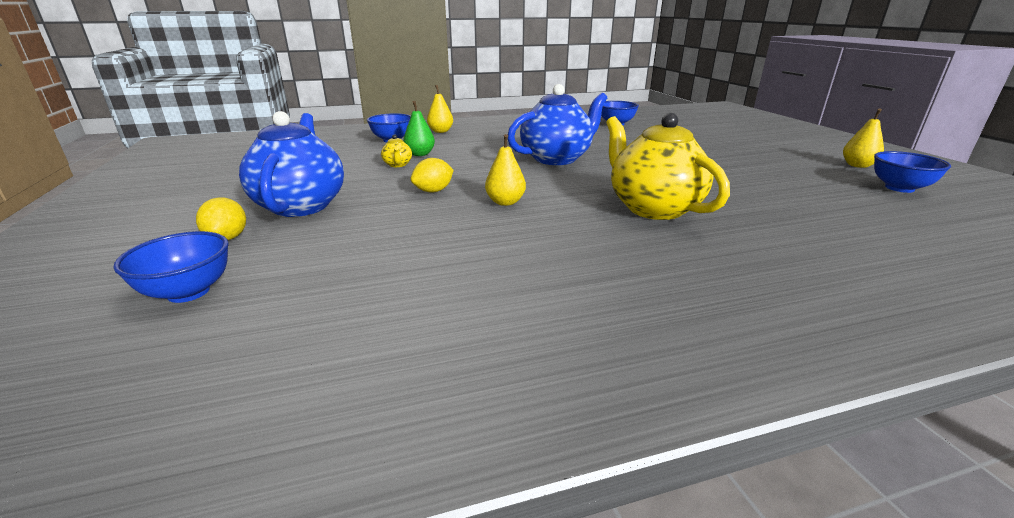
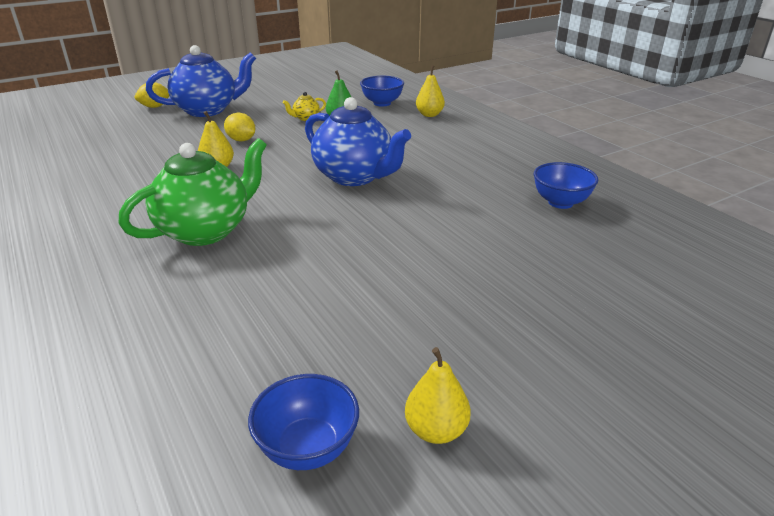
camera: 75 degrees right, 5 degrees up
blue bowl [113,231,229,303] -> none
yellow teapot [606,113,730,220] -> green teapot [118,138,267,246]

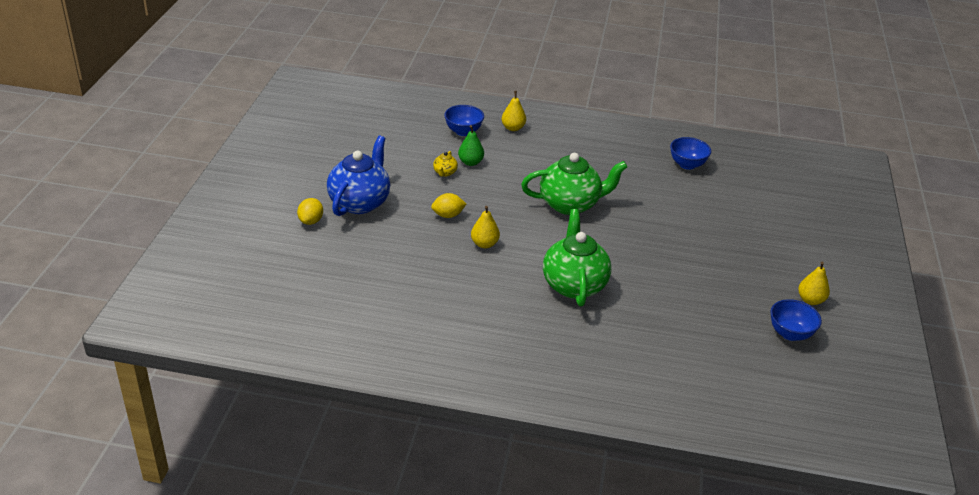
camera: 50 degrees left, 5 degrees up
blue teapot [305,97,411,186] -> green teapot [521,153,627,215]

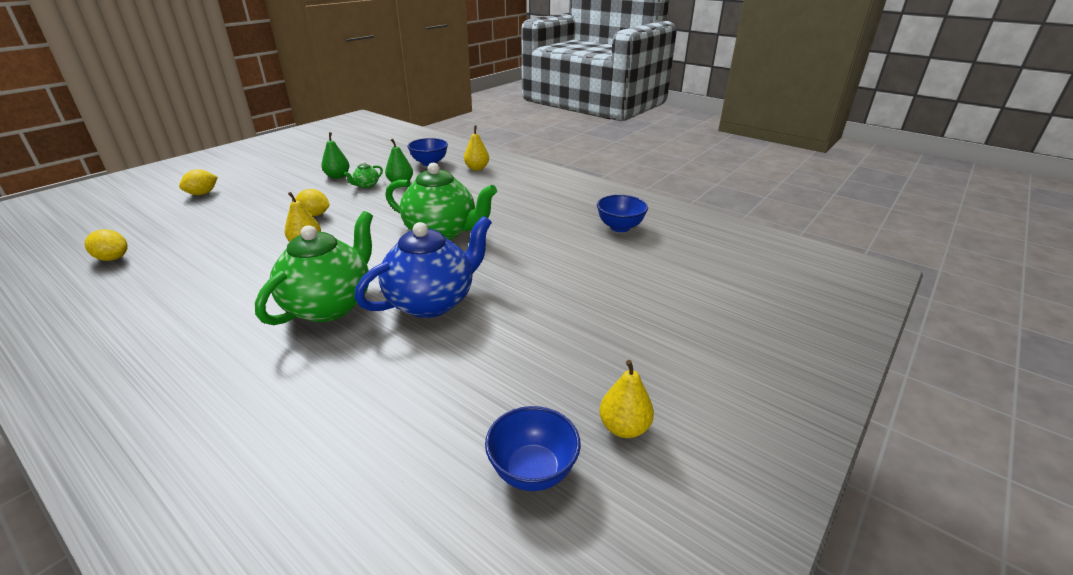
camera: 30 degrees right, 5 degrees down
blue teapot [327,136,390,216] -> blue teapot moved to [354,216,492,318]
yellow teapot [433,151,458,177] -> green teapot [344,161,383,188]
none -> yellow lemon [85,229,128,261]
none -> green pear [321,132,349,179]

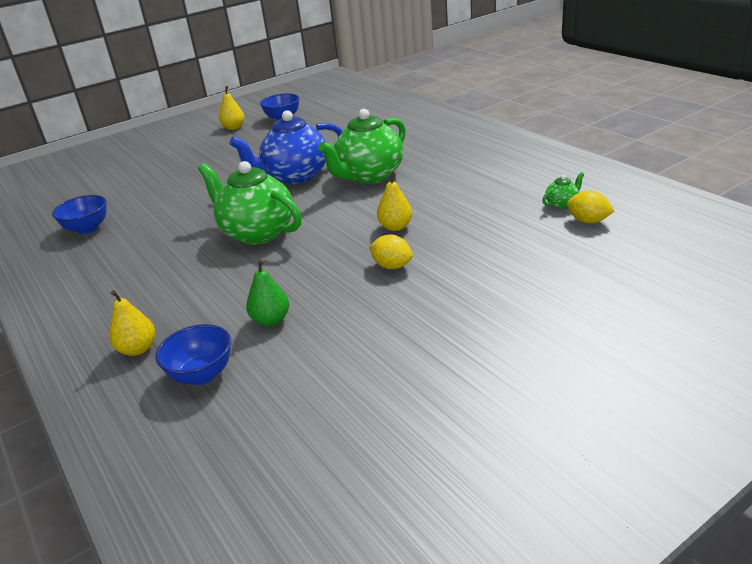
camera: 160 degrees left, 0 degrees up
yellow lemon [179,169,218,195] -> none
green pear [321,132,349,179] -> none
green teapot [344,161,383,188] -> green teapot moved to [542,172,584,209]

